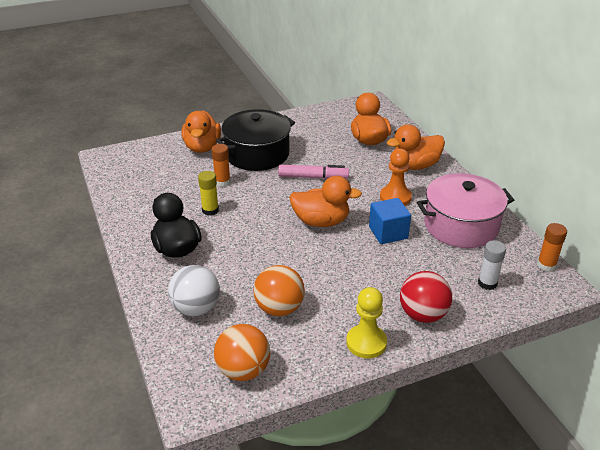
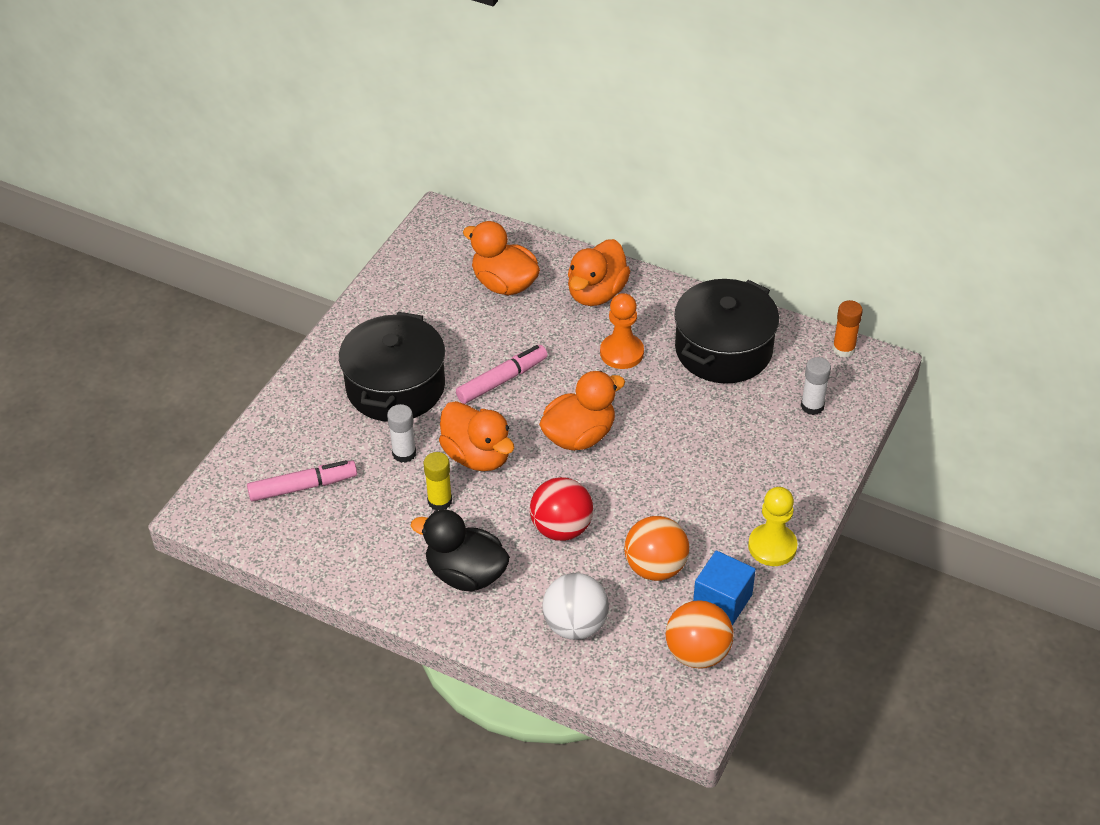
camera: 40 degrees left, 10 degrees up
orange duck [182,110,221,153] -> orange duck moved to [439,401,514,471]
orange glue stick [212,144,231,187] -> white glue stick [387,404,416,463]
blue cube [369,198,411,244] -> blue cube moved to [693,551,756,625]
red ball [400,271,452,323] -> red ball moved to [530,477,593,541]
pink pot [417,173,514,248] -> black pot [674,279,779,384]
none -> pink marker [247,460,357,502]

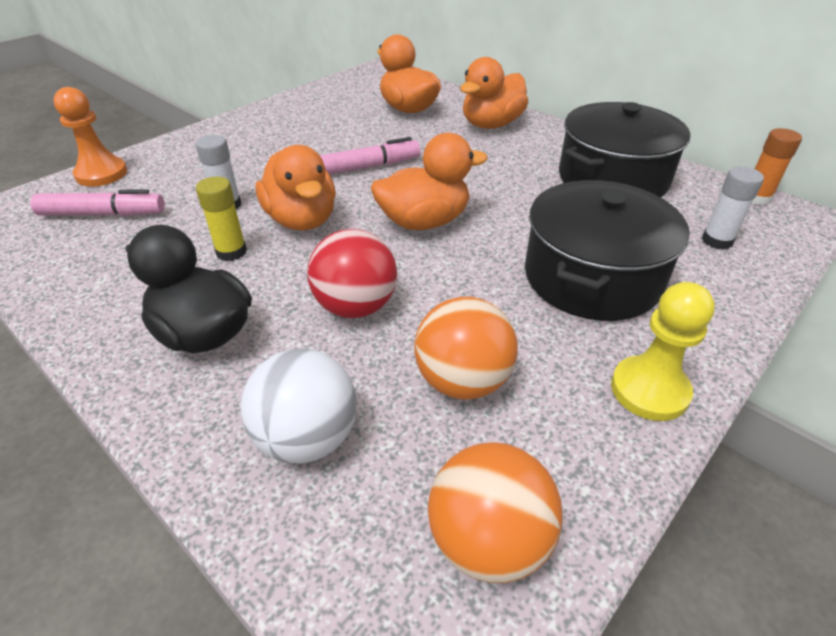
camera: 15 degrees right, 5 degrees down
black pot [339,312,445,422] -> black pot moved to [525,180,690,321]
orange pawn [600,293,644,369] -> orange pawn moved to [53,87,127,186]
blue cube [693,551,756,625] -> none

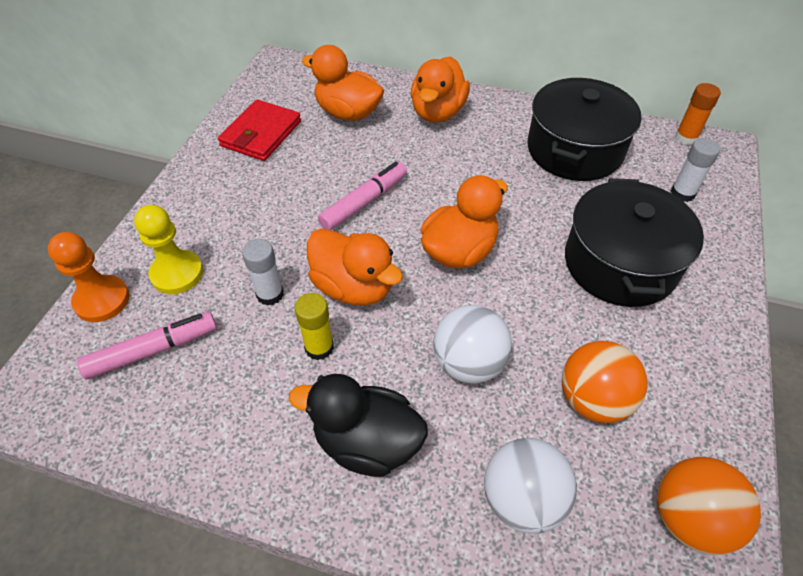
camera: 25 degrees left, 10 degrees up
red ball [307,229,397,318] -> white ball [433,305,512,384]
yellow pawn [611,282,715,421] -> yellow pawn moved to [134,205,203,294]
none -> red wallet [218,99,301,161]

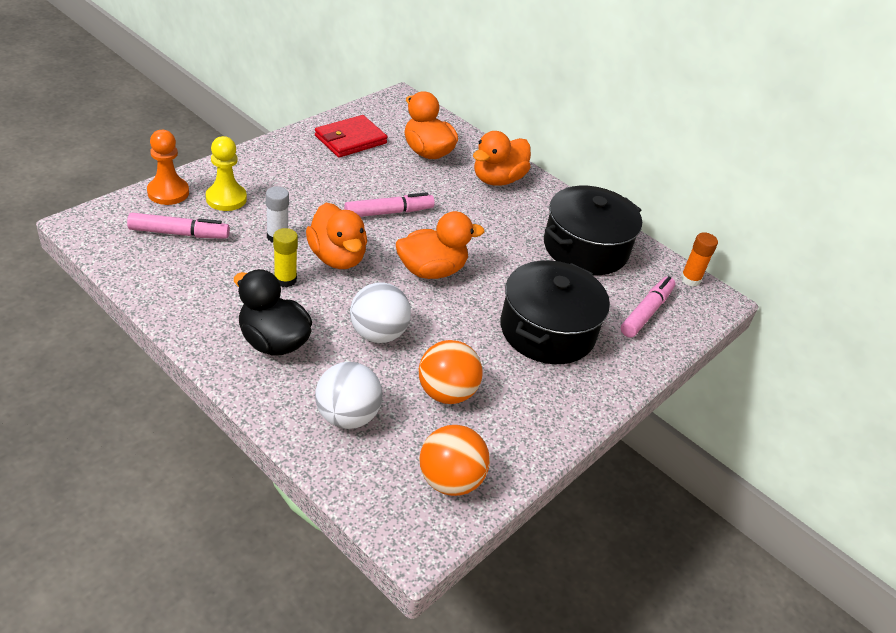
camera: 20 degrees right, 10 degrees down
white glue stick [671,138,720,202] -> pink marker [621,276,675,337]

